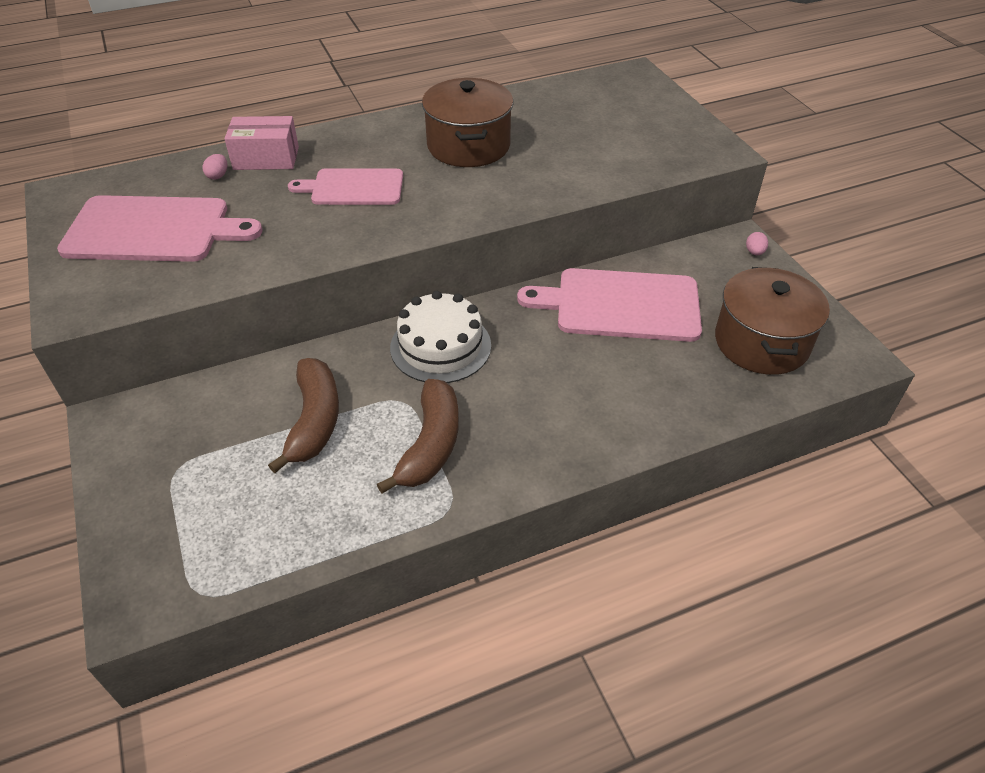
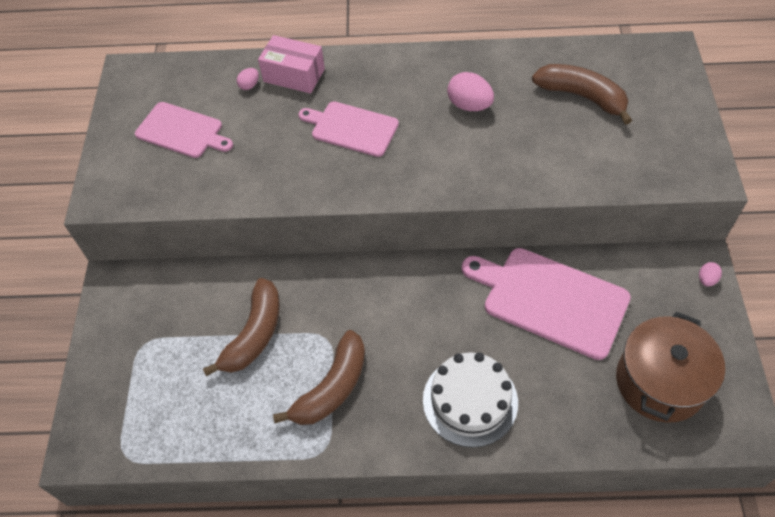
camera: 25 degrees right, 10 degrees up
pink cutting board [57,195,262,262] -> pink cutting board [135,102,233,158], size x0.63
white cake [390,291,491,383] -> white cake moved to [423,352,518,447]
brown pot [422,78,513,167] -> pink egg [447,72,494,111]
none -> brown banana [532,64,632,125]

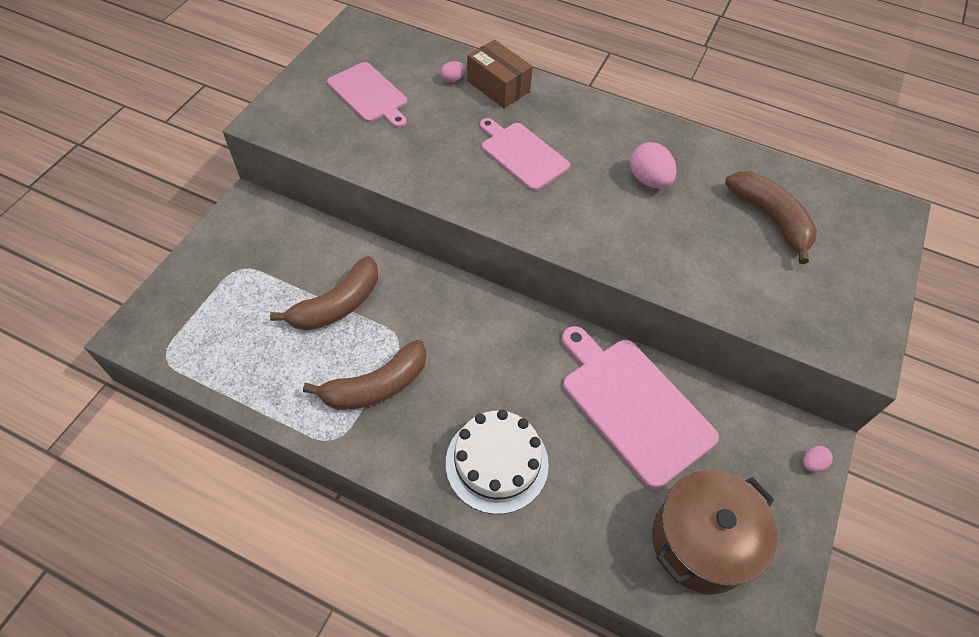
camera: 20 degrees right, 0 degrees up
pink box [258,35,325,94] -> brown box [467,40,533,108]

